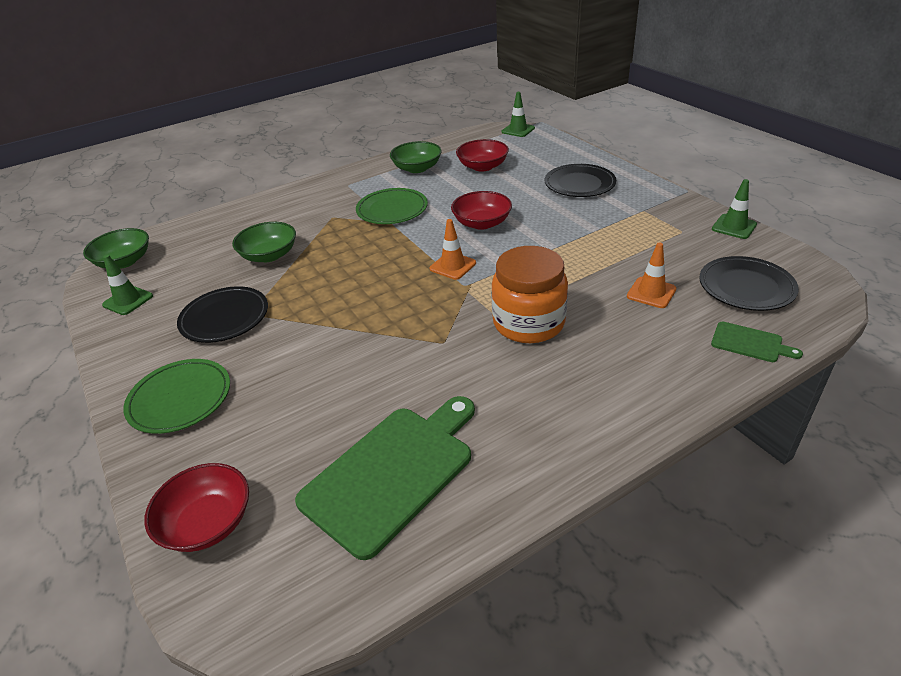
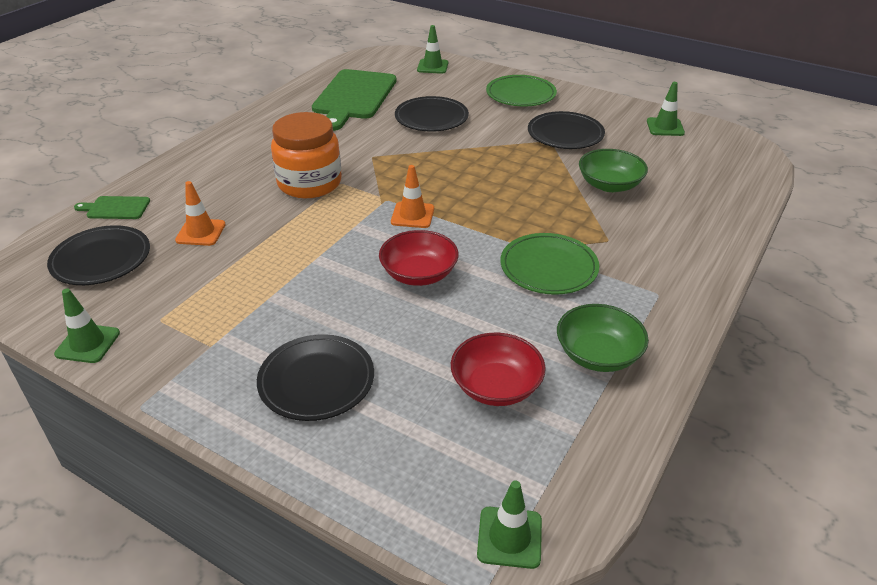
camera: 150 degrees right, 0 degrees up
green bowl [83,228,149,269] -> none
red bowl [144,463,249,552] -> green traffic cone [417,25,448,74]
none -> black plate [395,96,469,132]

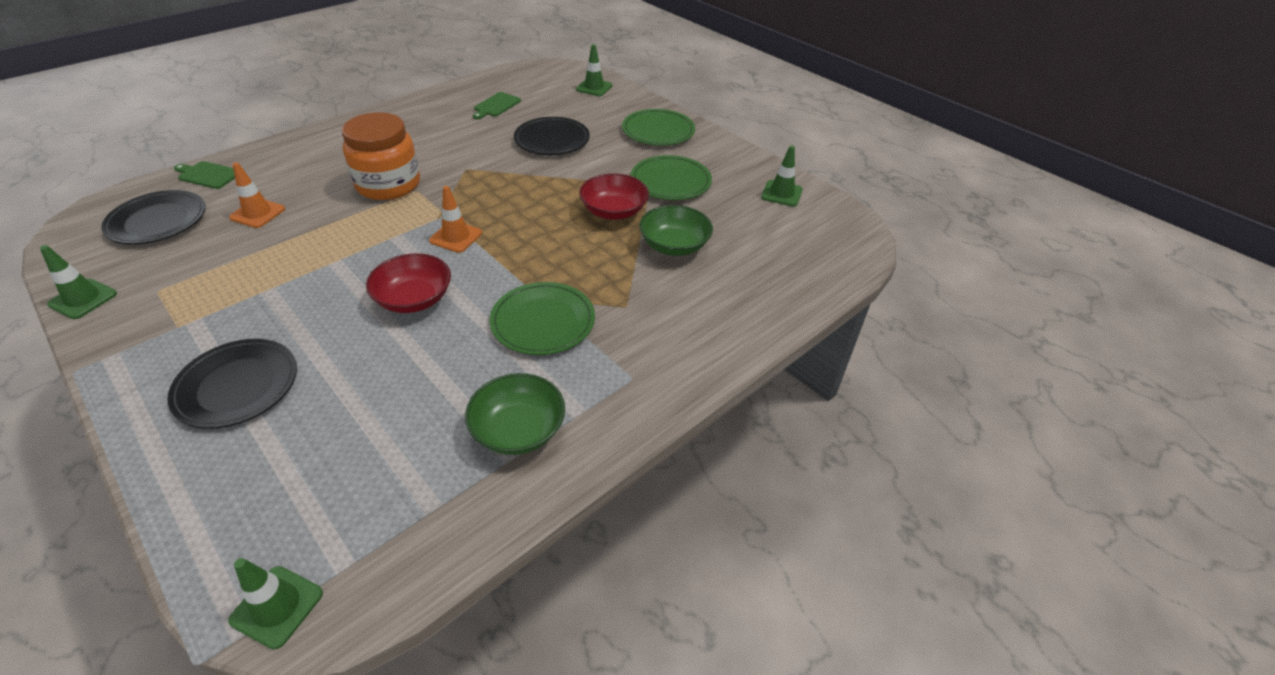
camera: 15 degrees right, 5 degrees up
green cutting board [312,69,396,131] -> green cutting board [473,92,521,119], size x0.46
red bowl [451,333,546,406] -> red bowl moved to [579,173,649,220]
black plate [528,111,605,149] -> green plate [631,155,712,200]

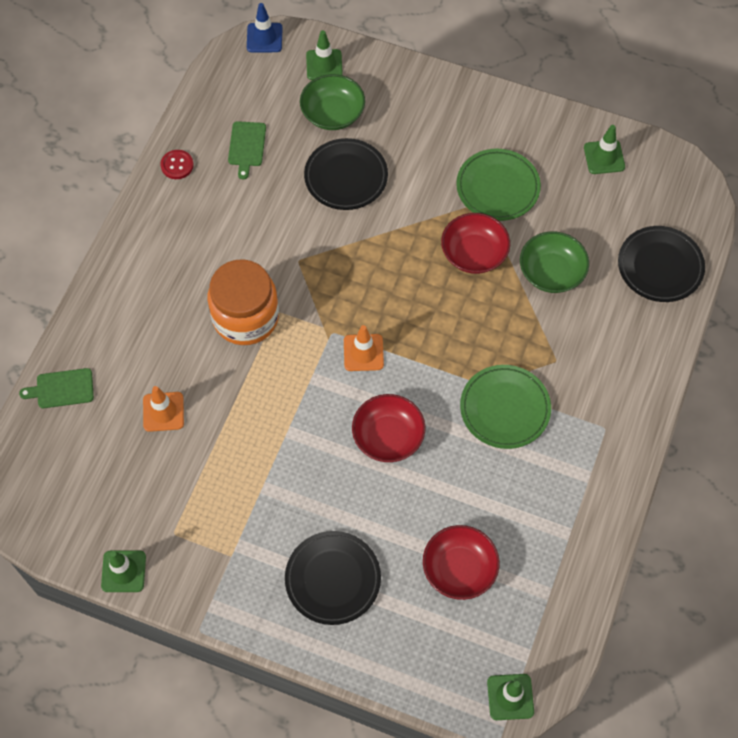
camera: 25 degrees left, 20 degrees up
black plate [101,190,206,244] -> black plate moved to [618,226,705,302]
green bowl [465,373,565,455] -> green bowl moved to [300,74,365,130]
green plate [622,109,695,146] -> none
none -> red button [160,150,194,179]
none -> blue traffic cone [247,3,282,52]
none -> red bowl [423,525,500,600]

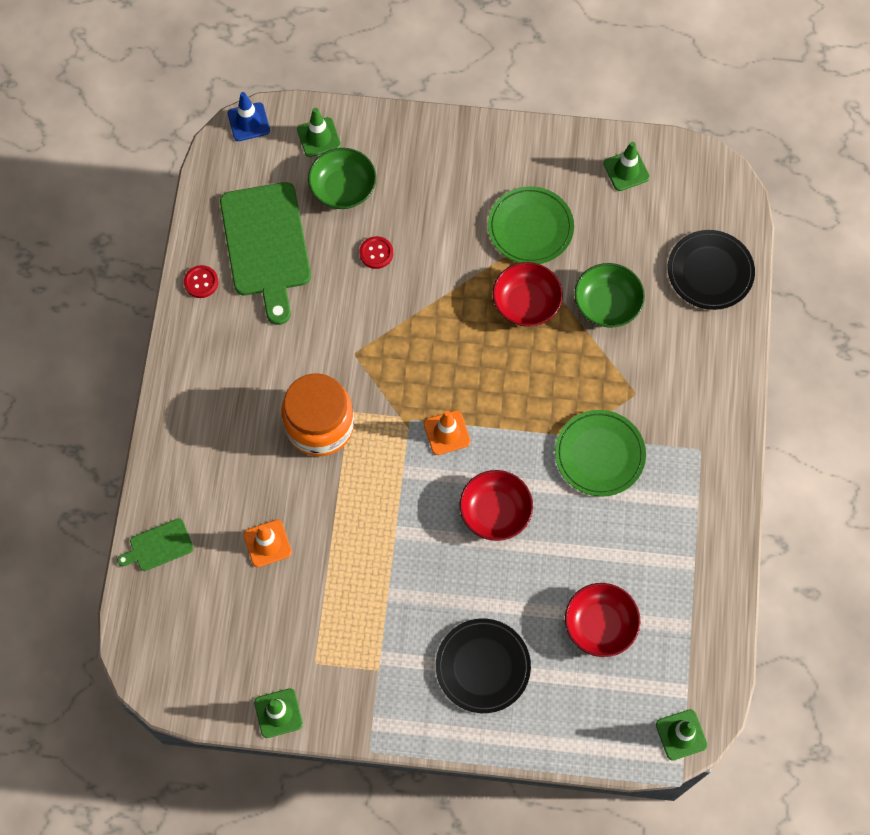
camera: 15 degrees left, 5 degrees up
green cutting board [228,121,266,180] -> green cutting board [220,182,311,325], size x2.17
black plate [304,138,388,210] -> red button [359,236,393,269]

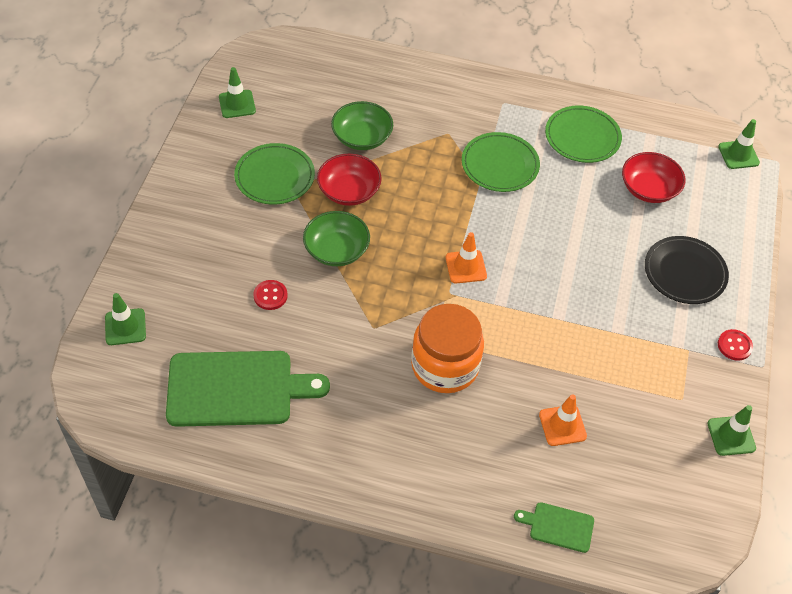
camera: 85 degrees left, 15 degrees down
green cutting board [117,518,194,571] -> green cutting board turned 120 degrees clockwise [514,502,594,553]
red button [184,265,218,298] -> red button moved to [718,329,753,361]
blue traffic cone [228,92,270,141] -> none
green bowl [308,148,376,209] -> green bowl moved to [303,211,370,266]
red bowl [460,470,533,541] -> none
black plate [668,230,755,310] -> none
none -> green plate [545,106,622,163]

